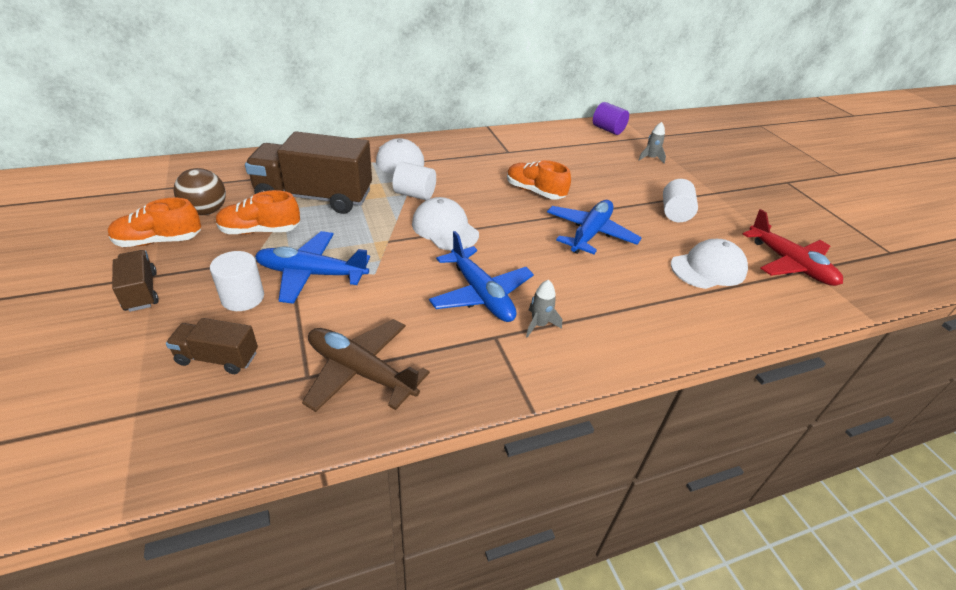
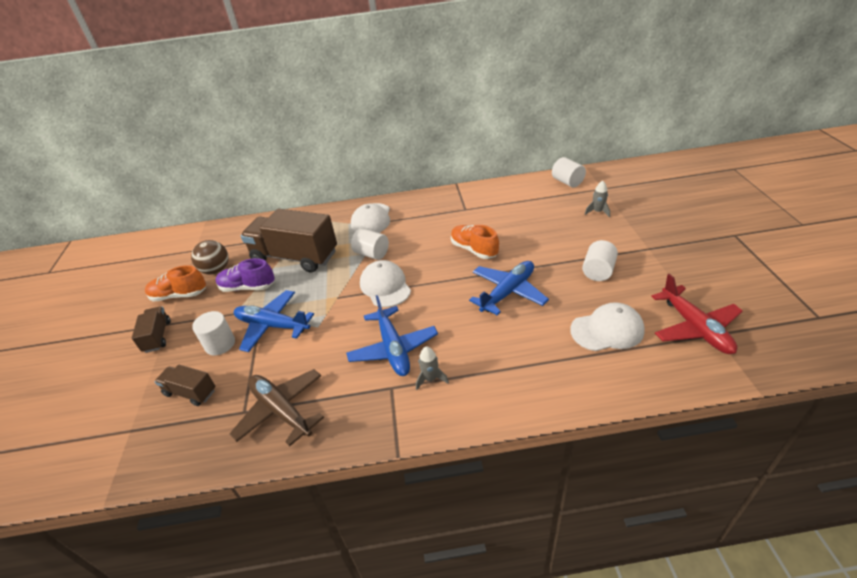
camera: 20 degrees right, 0 degrees up
orange shoe [216,190,300,234] -> purple shoe [216,258,275,292]
purple cylinder [593,102,629,135] -> white cylinder [552,157,586,188]

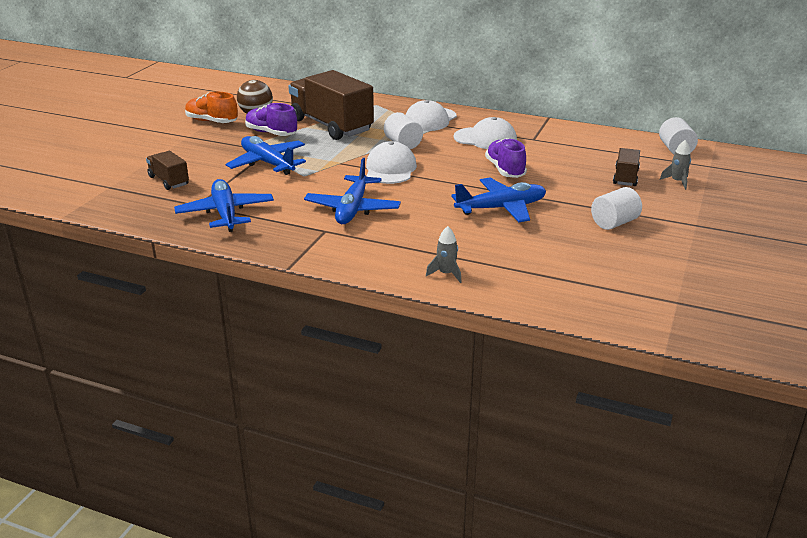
camera: 25 degrees right, 10 degrees down
brown truck [132,306,171,353] -> brown truck moved to [613,148,640,186]
white cylinder [192,311,235,355] -> none
brown plane [229,369,324,446] -> blue plane [174,179,274,232]
grey rocket [416,346,449,390] -> grey rocket moved to [426,226,462,283]
orange shoe [451,225,499,259] -> purple shoe [485,138,527,178]
white cap [570,302,645,351] -> white cap moved to [453,117,517,149]
red plane [651,274,743,354] -> none

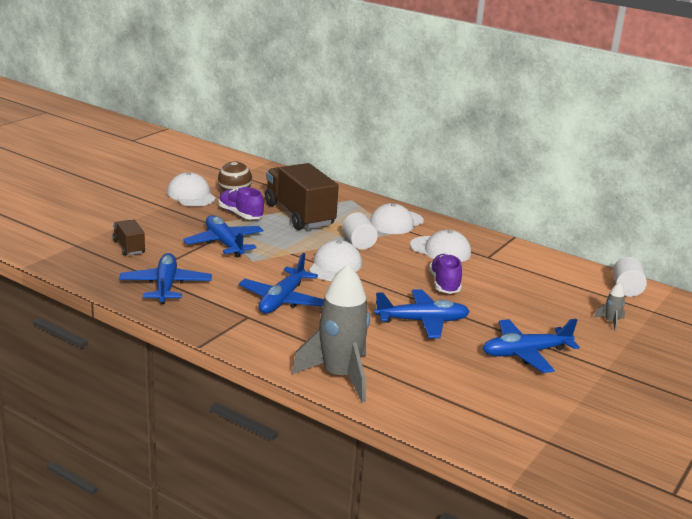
camera: 10 degrees right, 5 degrees down
orange shoe [185,92,238,123] -> white cap [167,172,216,206]
grey rocket [426,226,462,283] -> grey rocket [292,264,370,403], size x2.43
white cylinder [591,187,642,230] -> blue plane [483,319,580,373]
brown truck [613,148,640,186] -> none

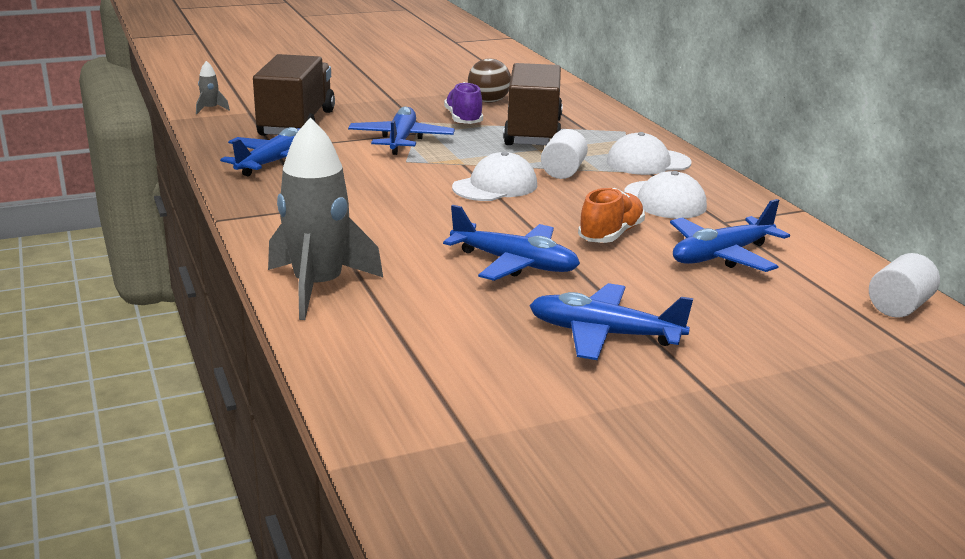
camera: 35 degrees right, 0 degrees up
brown truck [113,220,145,256] -> brown truck [253,54,335,136], size x2.06
white cap [167,172,216,206] -> none
blue plane [239,253,324,313] -> blue plane moved to [670,199,790,272]
purple shoe [429,254,462,294] -> orange shoe [578,188,645,243]
grey rocket [594,282,625,332] -> grey rocket moved to [196,61,230,114]

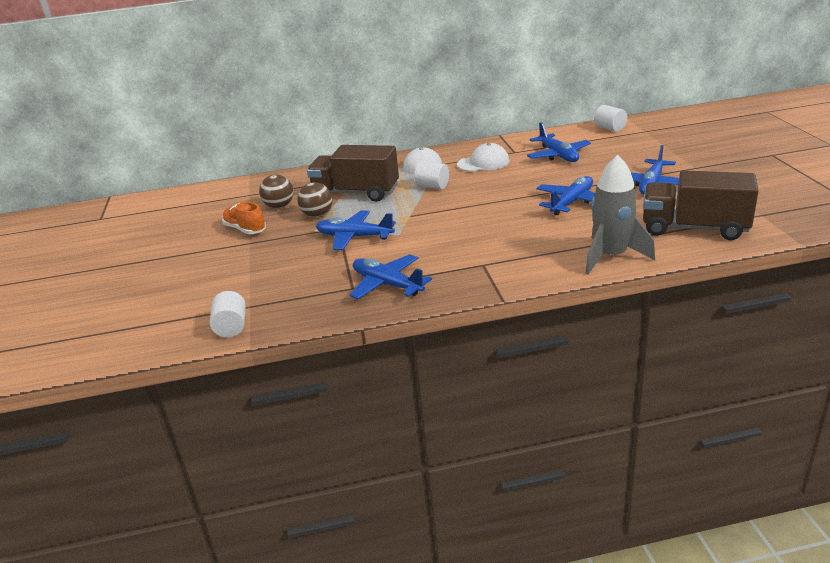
camera: 75 degrees left, 5 degrees up
grey rocket [196,61,230,114] -> white cylinder [210,291,246,338]
brown truck [253,54,335,136] -> brown truck moved to [643,170,759,240]
purple shoe [444,82,483,124] -> brown ball [297,182,333,217]
white cap [452,151,537,201] -> none
orange shoe [578,188,645,243] -> orange shoe moved to [222,202,266,234]

